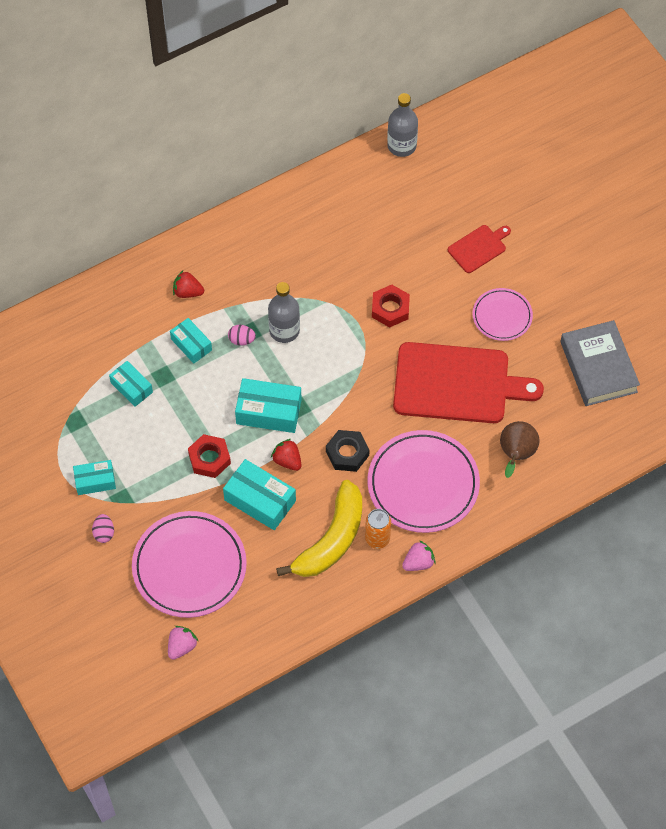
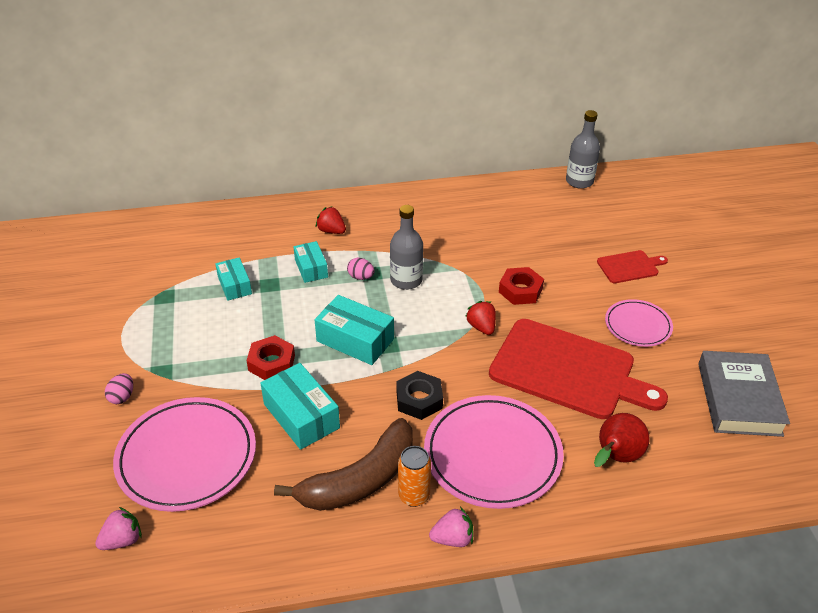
camera: 20 degrees right, 20 degrees down
turquoise box [73,460,116,495] -> none
red strawberry [271,439,301,471] -> red strawberry moved to [465,301,496,335]
yellow banana [276,480,362,577] -> brown banana [274,418,413,511]
brown pear [500,421,540,478] -> red pear [594,413,650,467]

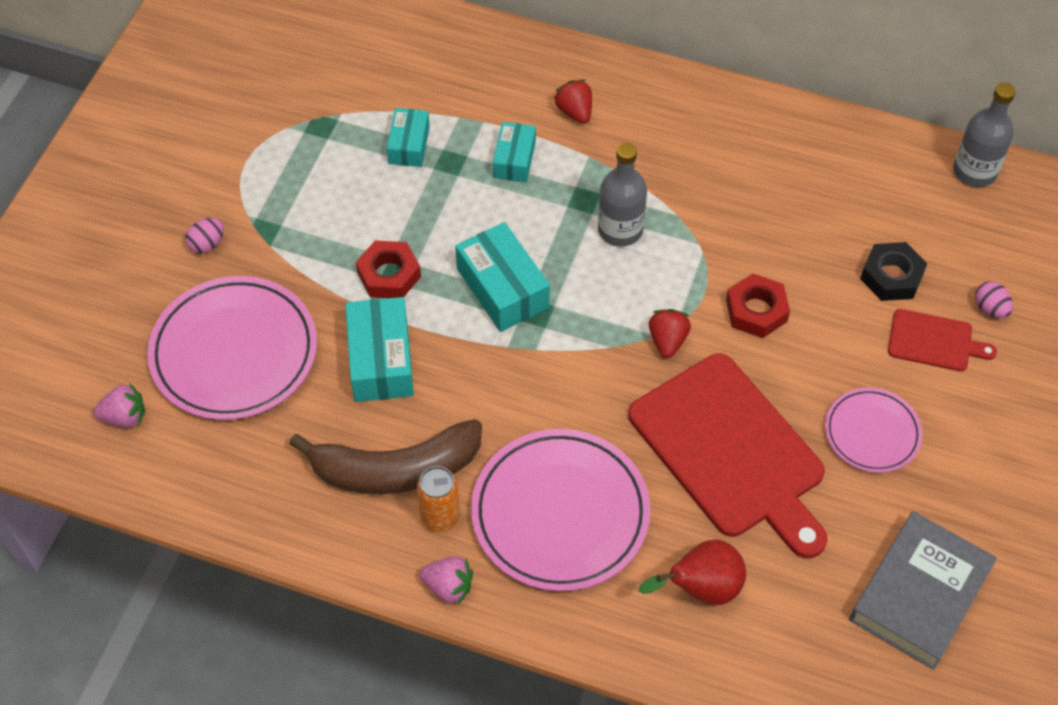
camera: 30 degrees right, 15 degrees up
pink egg [347,258,374,280] -> pink egg moved to [975,281,1013,318]
black nut [396,371,443,420] -> black nut moved to [860,242,927,301]

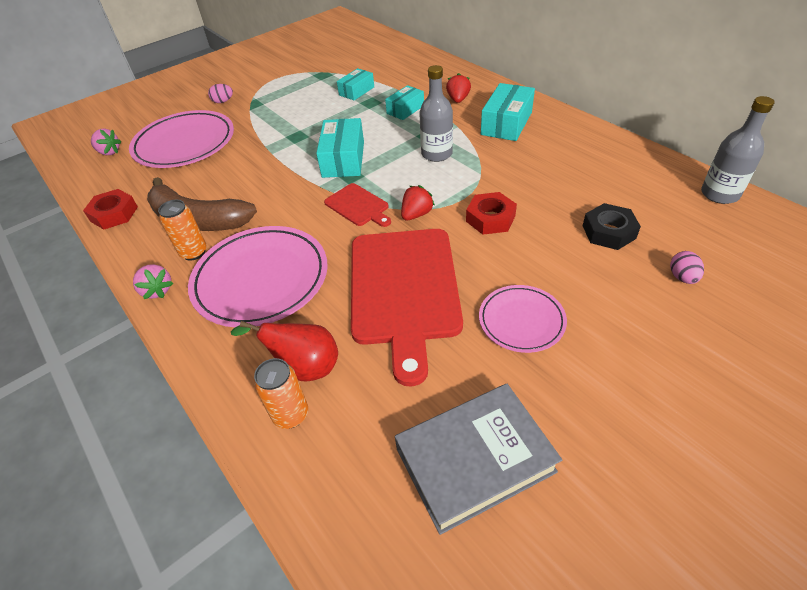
camera: 35 degrees right, 10 degrees down
turquoise box [345,297,414,402] -> turquoise box moved to [481,83,535,141]
red nut [356,241,421,298] -> red nut moved to [83,189,138,229]
red cutting board [888,309,997,371] -> red cutting board moved to [324,183,391,227]
none -> orange can [254,358,308,429]

